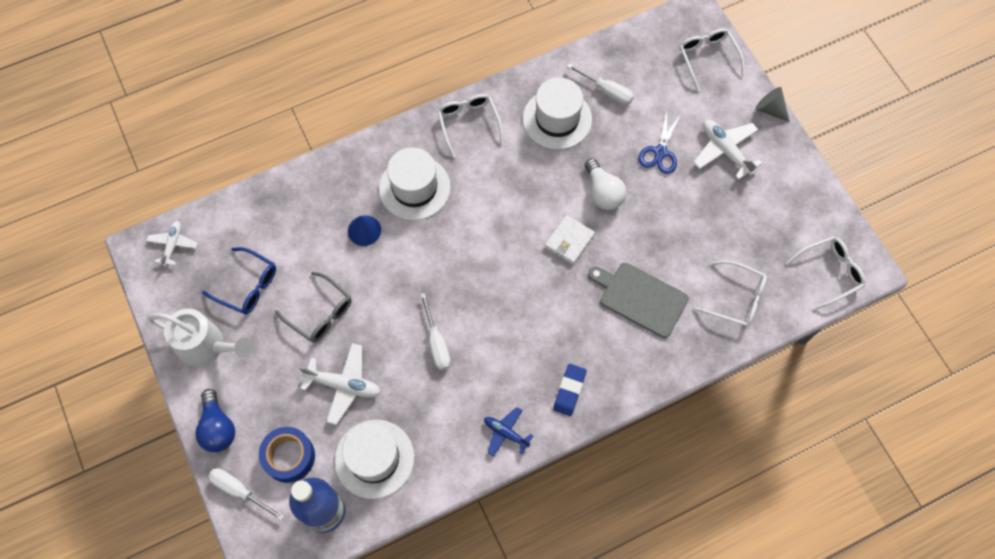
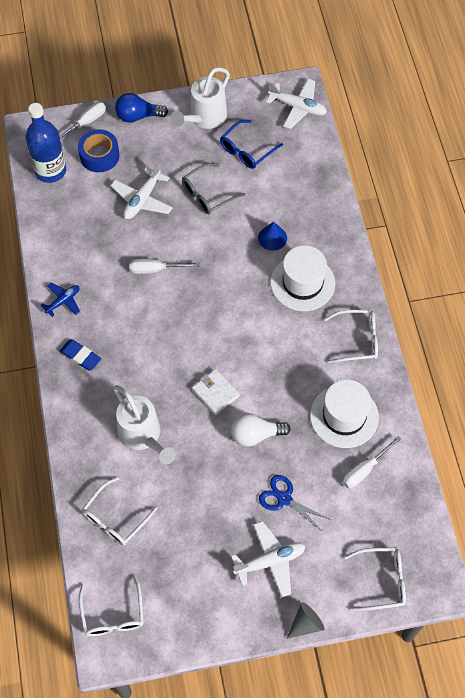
camera: 105 degrees right, 5 degrees down
white plane [146,221,198,266] -> white plane [266,79,327,129], size x1.56
white hat [335,420,414,499] -> none
grey cutting board [588,263,689,338] -> white watering can [113,385,176,464]

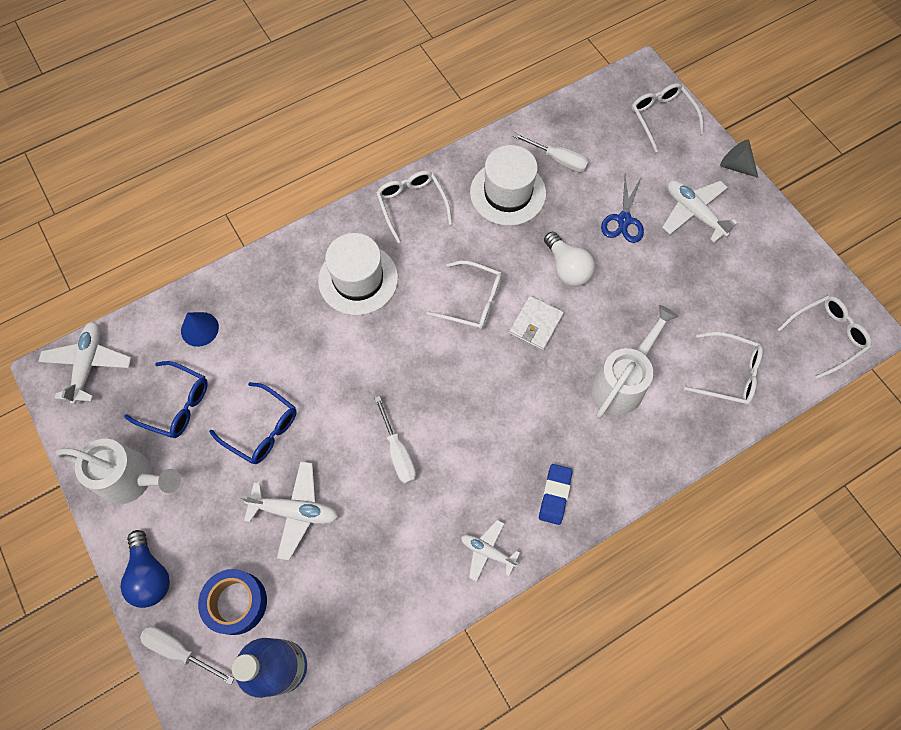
camera: 110 degrees left, 5 degrees up
blue plane [41,283,80,317] -> white plane [461,520,520,582]
grey glasses [182,163,245,214] -> blue glasses [209,382,297,464]
blue cone [258,222,287,251] -> blue cone moved to [181,312,219,347]
none -> white glasses [427,261,502,330]

